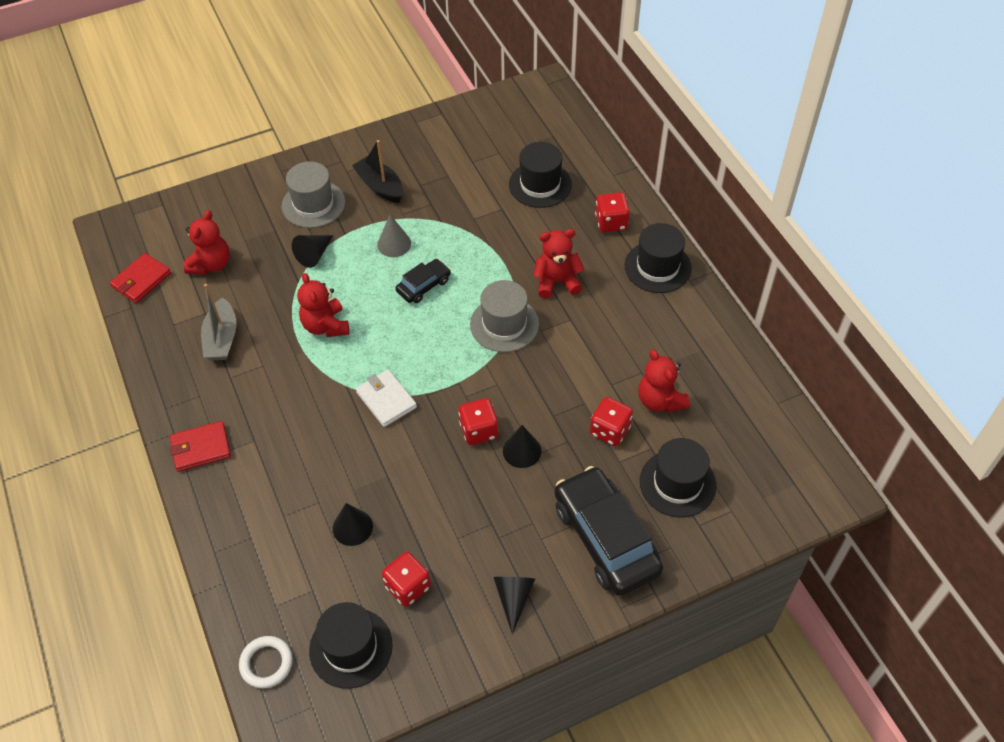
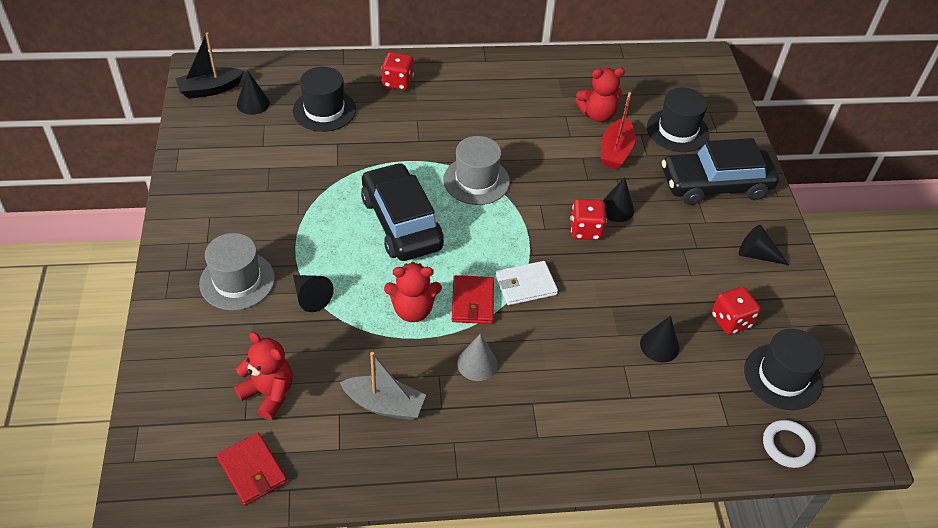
camera: 75 degrees left, 5 degrees down
red wallet [170,421,231,472] -> red wallet moved to [452,275,494,324]
black boat [352,140,403,203] -> black boat moved to [176,32,244,99]
grey cone [377,215,411,257] -> grey cone moved to [457,334,498,381]
black car [396,259,451,303] -> black car [361,162,444,261], size x2.00
red teddy bear [533,229,584,299] -> none
red dice [590,397,633,446] -> red boat [601,92,635,169]
black hat [625,223,692,293] -> none
none -> black cone [237,70,270,115]

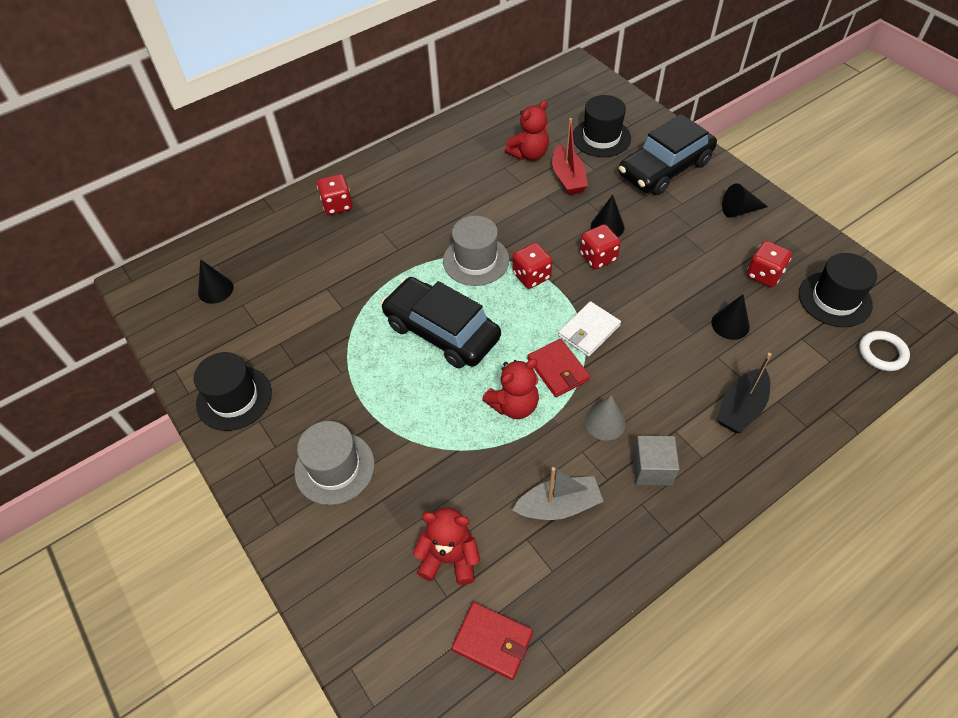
camera: 25 degrees left, 5 degrees up
black boat [176,32,244,99] -> black boat moved to [716,353,772,433]
black hat [293,67,356,132] -> black hat moved to [194,352,272,431]
black cone [293,275,334,312] -> none
none -> red dice [513,243,552,289]
none -> grey cube [632,436,679,486]

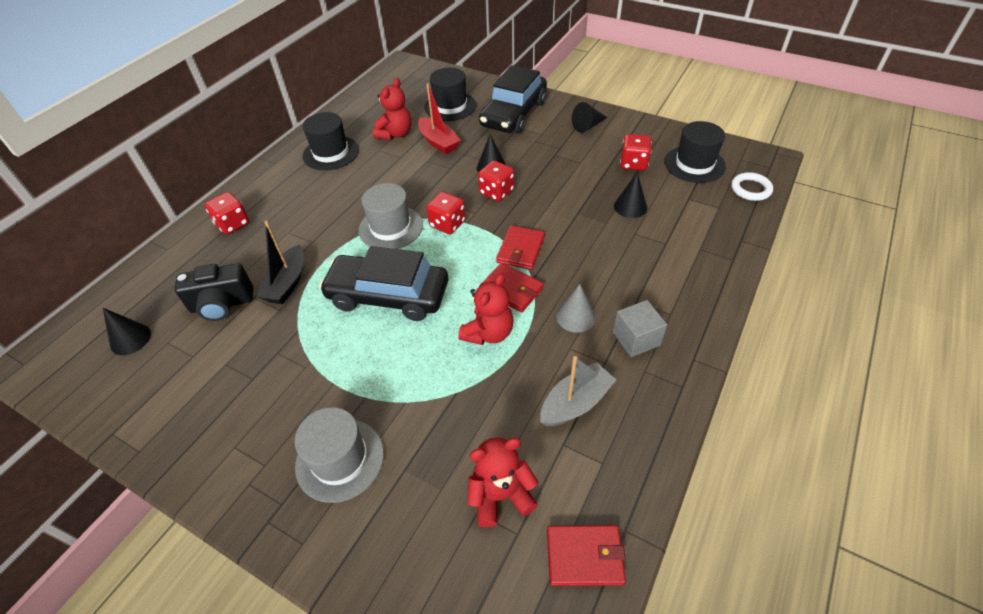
camera: 25 degrees left, 5 degrees down
black hat [194,352,272,431] -> black hat moved to [303,112,359,170]
white wallet [558,301,621,357] -> red wallet [496,225,545,270]
black boat [716,353,772,433] -> black boat moved to [256,221,304,304]
none -> black camera [174,263,253,321]

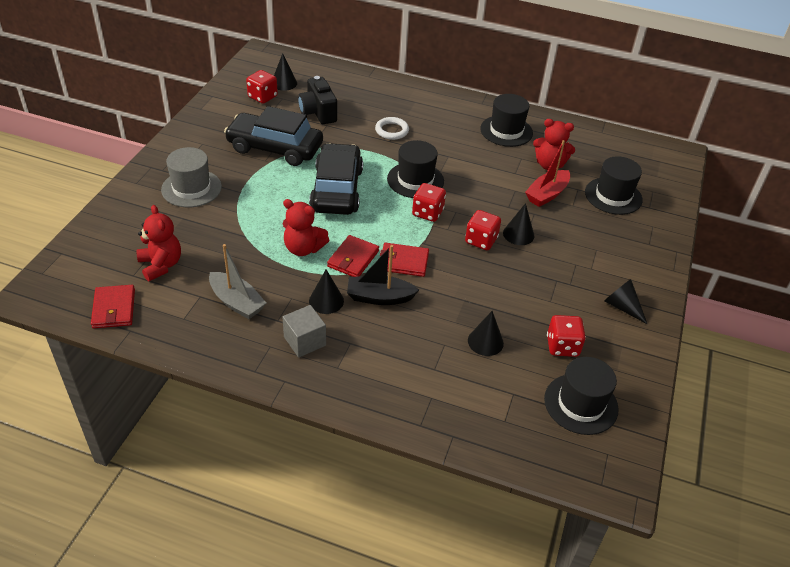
camera: 75 degrees right, 5 degrees down
red dice [205,192,249,235] -> red dice moved to [246,70,278,104]
black boat [256,221,304,304] -> black boat moved to [347,245,419,305]
grey hat [359,183,423,249] -> black hat [387,140,444,198]
black car [479,65,547,134] -> black car moved to [224,106,323,166]
grey cone [556,284,595,333] -> black cone [309,269,344,314]
white ring [731,172,773,201] -> white ring moved to [375,117,409,140]

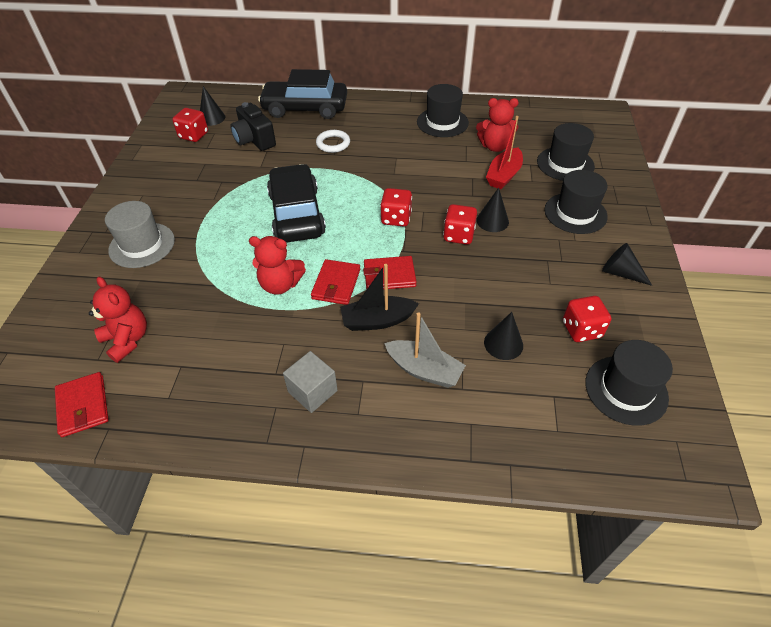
camera: 10 degrees left, 5 degrees up
grey boat [209,244,266,319] -> grey boat moved to [384,313,466,388]
black car [224,106,323,166] -> black car moved to [258,69,347,119]
black cone [309,269,344,314] -> none
black hat [387,140,444,198] -> black hat moved to [544,170,608,234]

